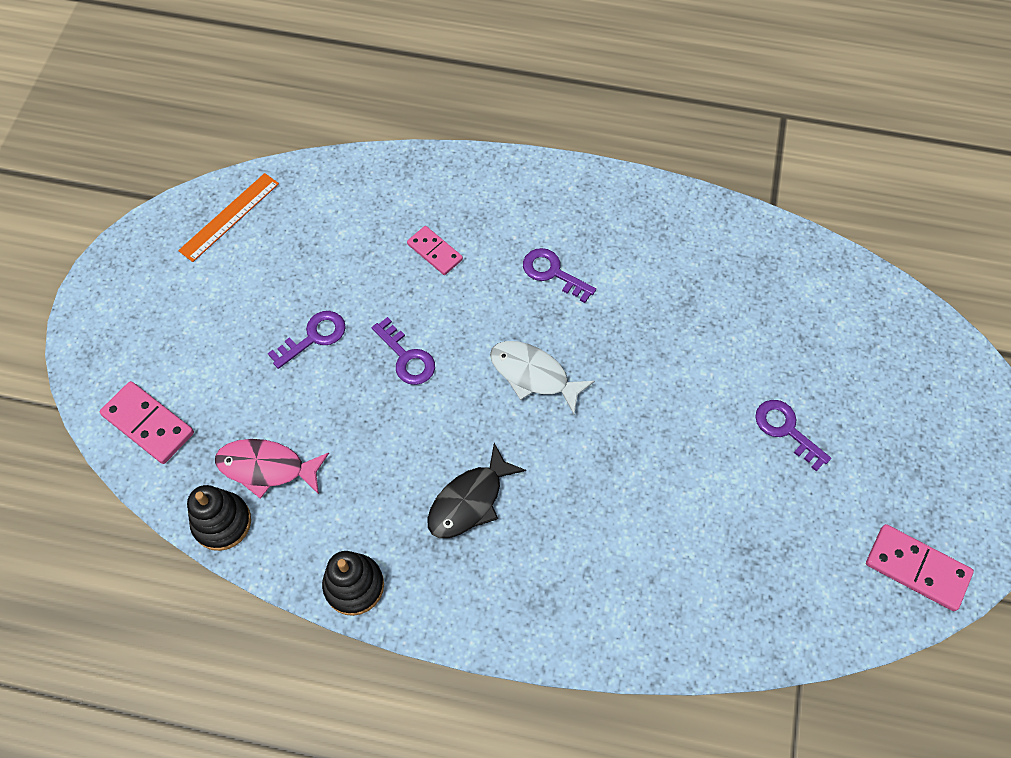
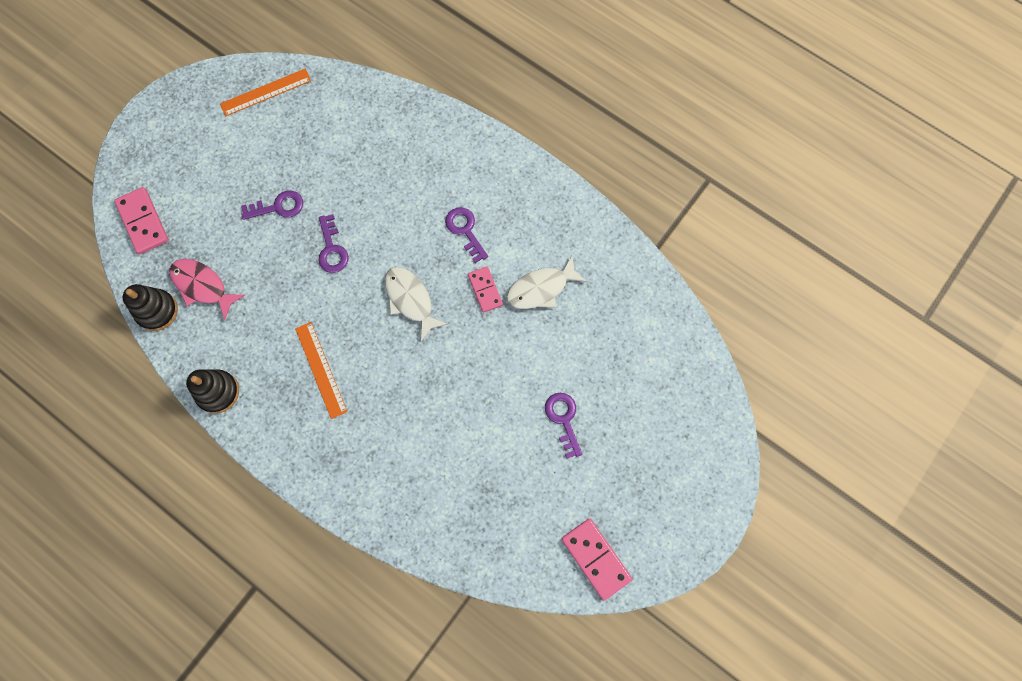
camera: 25 degrees right, 10 degrees up
pink domino [407,226,463,275] -> pink domino moved to [468,266,503,313]
black fish [427,443,526,538] -> orange ruler [295,322,347,419]
none -> white fish [507,256,587,309]

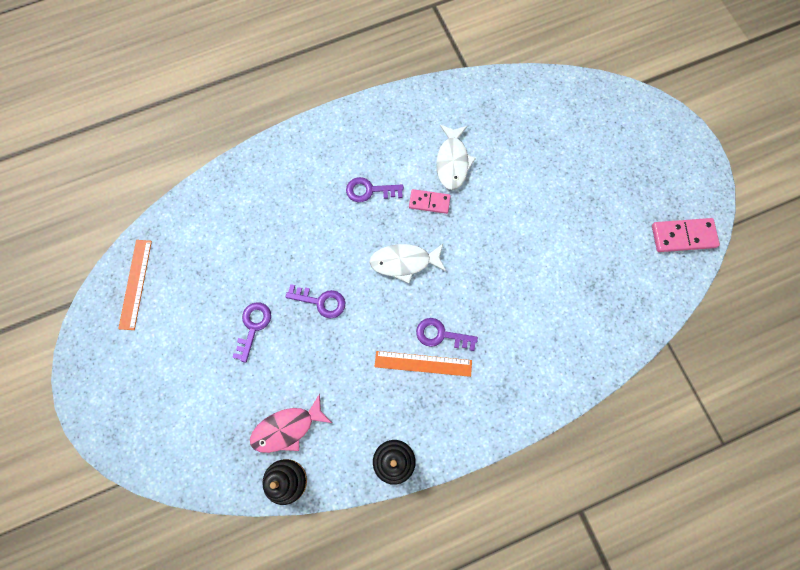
camera: 60 degrees left, 0 degrees up
pink domino [114,187,169,254] -> none
purple key [545,393,582,459] -> purple key moved to [416,318,478,351]

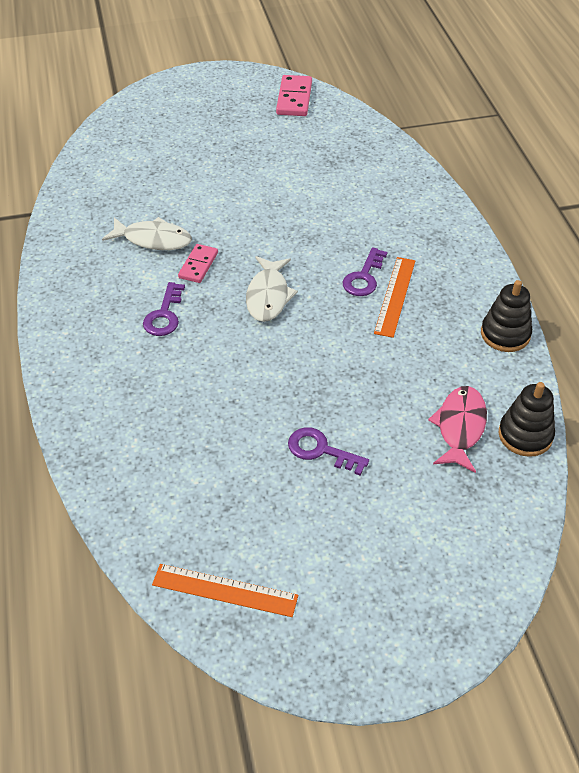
camera: 80 degrees left, 25 degrees down
pink fish [250,394,332,453] -> pink fish turned 150 degrees counterclockwise [428,386,487,473]
purple key [286,284,345,318] -> none

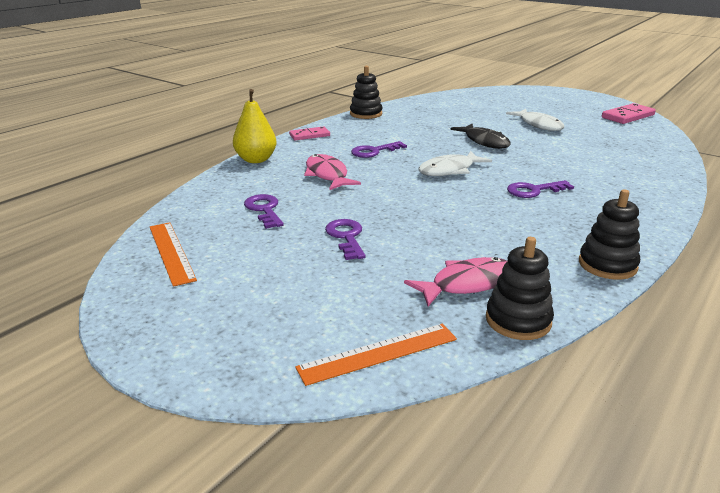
camera: 50 degrees right, 20 degrees down
white fish [102,217,192,250] -> white fish moved to [506,109,564,131]
pink domino [178,244,218,283] -> pink domino moved to [289,126,330,140]
orange ruler [374,257,415,338] -> orange ruler moved to [295,324,457,386]
none -> yellow pear [233,89,277,163]
none -> purple key [244,194,284,229]
none -> pink fish [304,154,361,190]
none -> black stacking toy [350,66,383,119]
none -> black fish [451,124,511,149]

